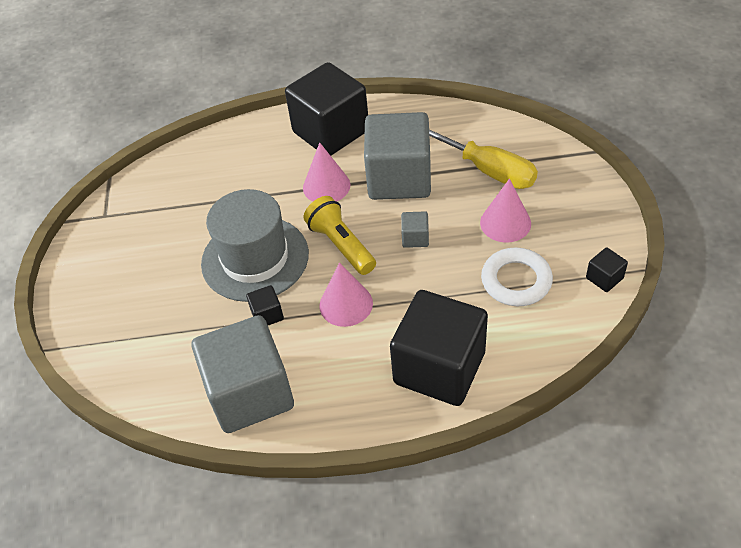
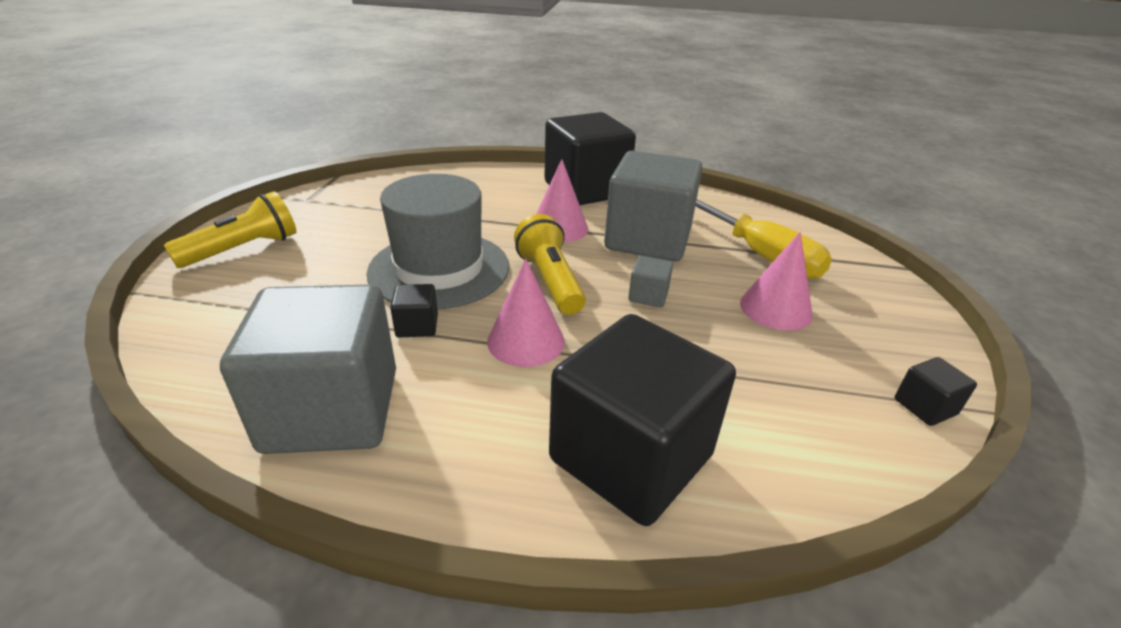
camera: 10 degrees right, 15 degrees down
white ring [481,248,553,306] -> none
none -> yellow flashlight [164,191,296,268]

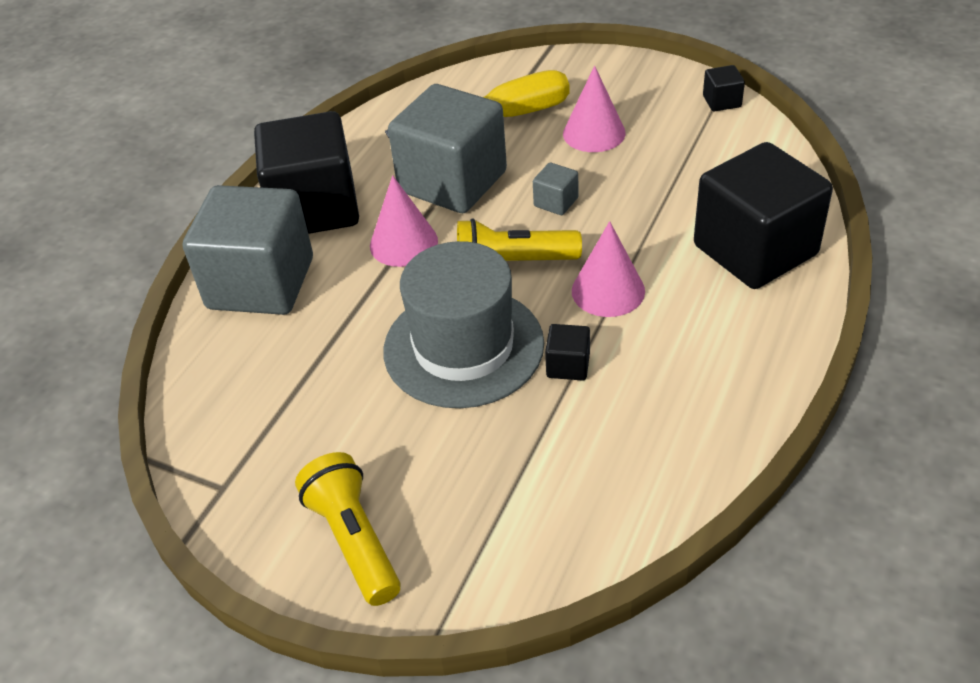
camera: 70 degrees left, 10 degrees up
grey cube [220,284,396,454] -> grey cube moved to [183,185,313,315]

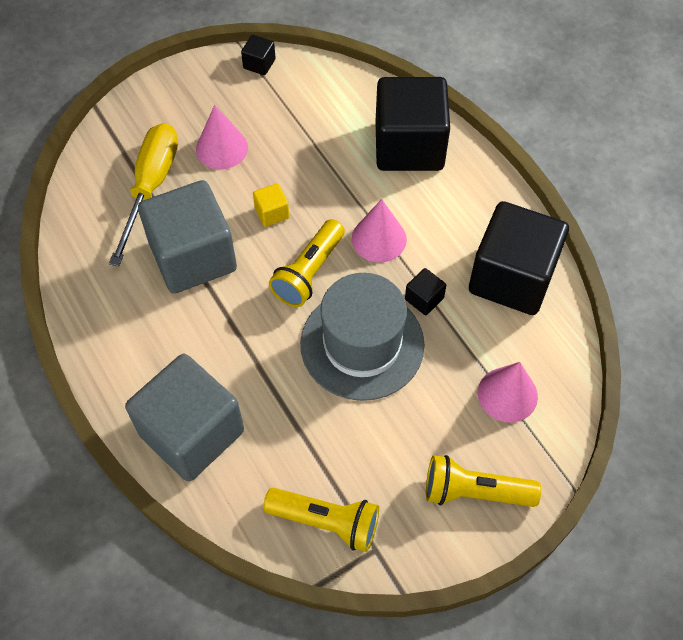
camera: 60 degrees left, 15 degrees up
black cube [254,111,359,234] -> black cube moved to [469,201,569,315]
pink cone [370,175,438,267] -> pink cone moved to [478,362,538,423]
grey cube [533,163,578,215] -> yellow cube [253,183,289,227]
none -> yellow flashlight [263,488,379,552]

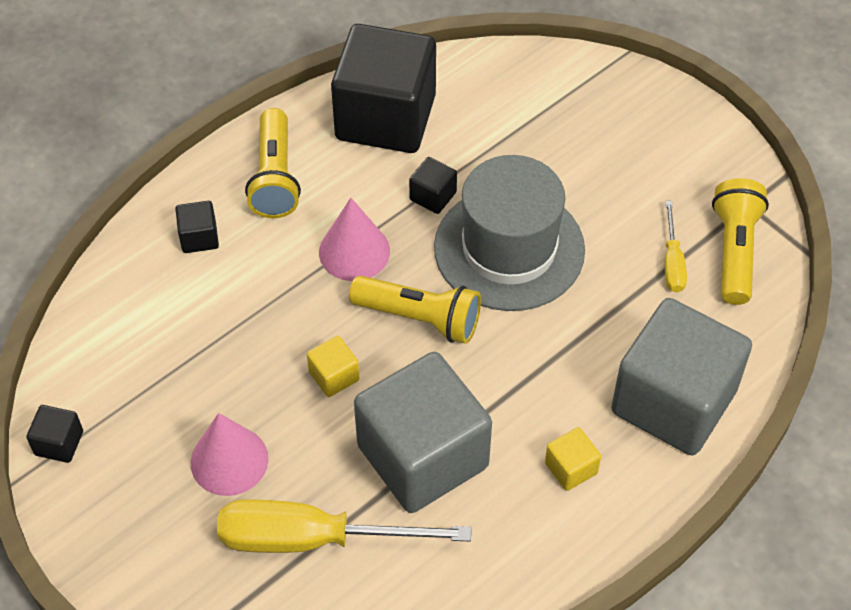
camera: 100 degrees left, 5 degrees down
black cube [375,77,450,171] -> black cube [175,201,219,253], size x0.40
yellow flashlight [426,455,541,507] -> yellow flashlight moved to [245,108,301,218]
pink cone [478,362,538,423] -> none
none -> yellow cube [545,427,601,491]
none -> yellow screwdriver [665,201,687,292]

